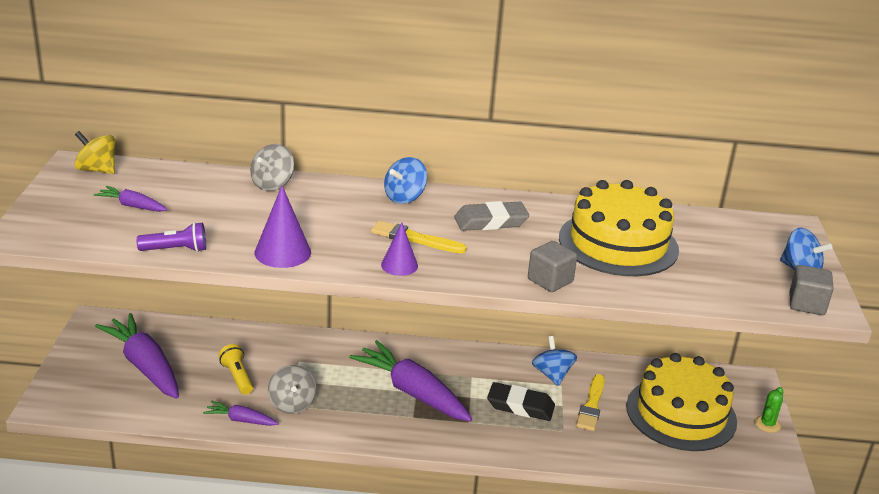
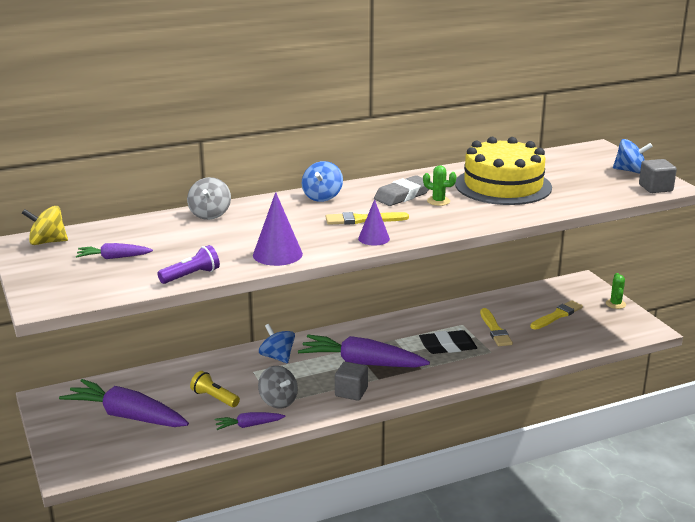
camera: 25 degrees left, 5 degrees down
grey cube [528,241,577,292] -> grey cube moved to [335,362,368,401]
blue spinning top [532,336,577,386] -> blue spinning top moved to [259,324,295,363]
yellow cake [626,353,737,451] -> yellow brush [530,301,583,329]
none -> green cactus [423,166,456,206]

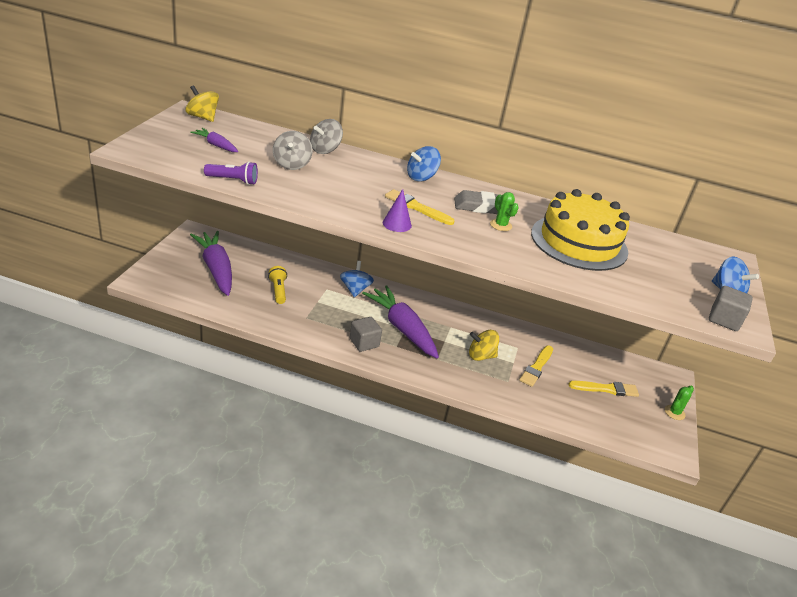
camera: 35 degrees right, 10 degrees up
purple carrot [215,412,285,430] -> none
purple cone [253,192,303,266] -> none
grey spinning top [258,366,298,409] -> grey spinning top moved to [273,131,313,170]
black eraser [419,330,477,354] -> yellow spinning top [469,330,499,361]

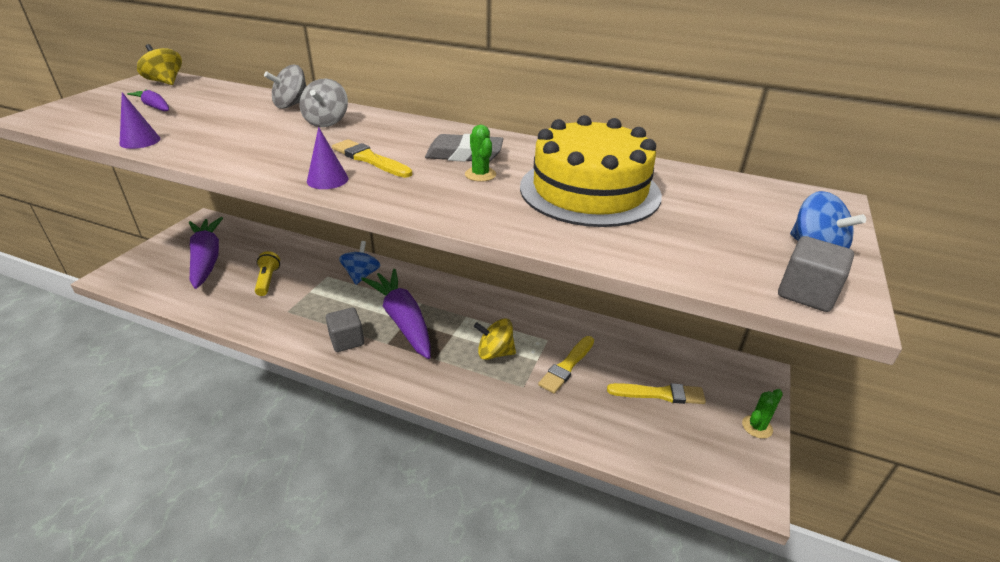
camera: 10 degrees right, 0 degrees up
purple flashlight [204,162,258,185] -> purple cone [120,92,160,149]
grey spinning top [273,131,313,170] -> grey spinning top moved to [300,79,348,127]
blue spinning top [407,146,441,182] -> none

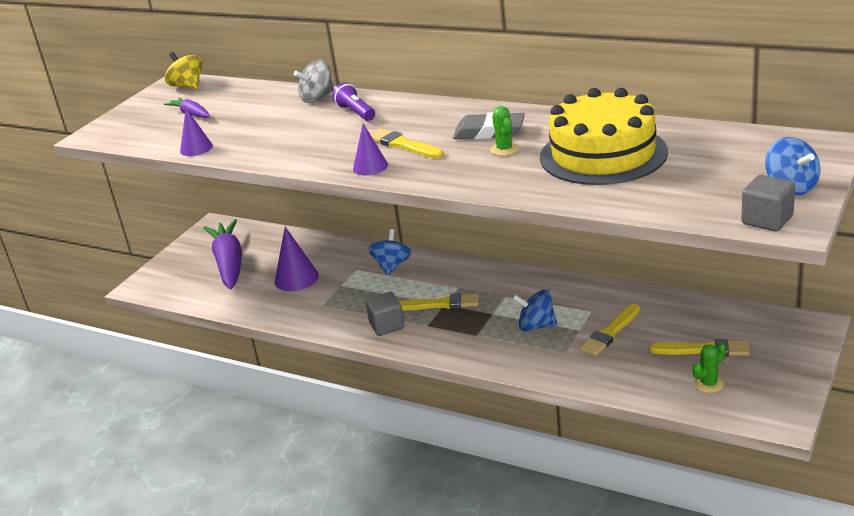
camera: 10 degrees right, 5 degrees down
yellow flashlight [255,251,280,296] -> purple cone [275,227,319,291]
grey spinning top [300,79,348,127] -> purple flashlight [332,83,375,121]
purple carrot [361,269,431,359] -> yellow brush [399,293,479,311]
yellow spinning top [474,318,516,360] -> blue spinning top [512,290,557,332]
green cactus [742,389,783,439] -> green cactus moved to [693,343,726,393]

